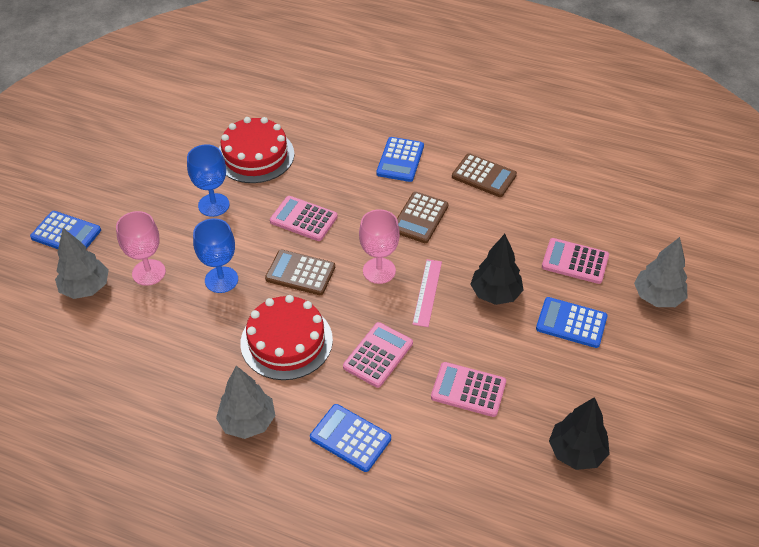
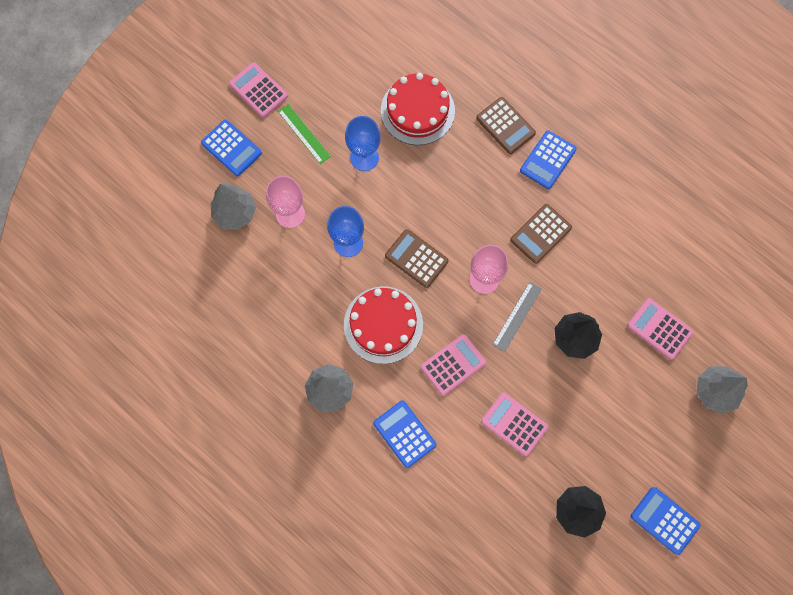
camera: 20 degrees right, 25 degrees up
pink calculator [270,196,338,241] -> pink calculator moved to [229,62,288,118]
pink ruler [412,259,442,327] -> grey ruler [492,282,542,352]
brown calculator [452,153,517,197] -> brown calculator moved to [476,97,536,154]
blue calculator [536,297,608,348] -> blue calculator moved to [631,487,701,555]
none -> green ruler [278,104,331,164]

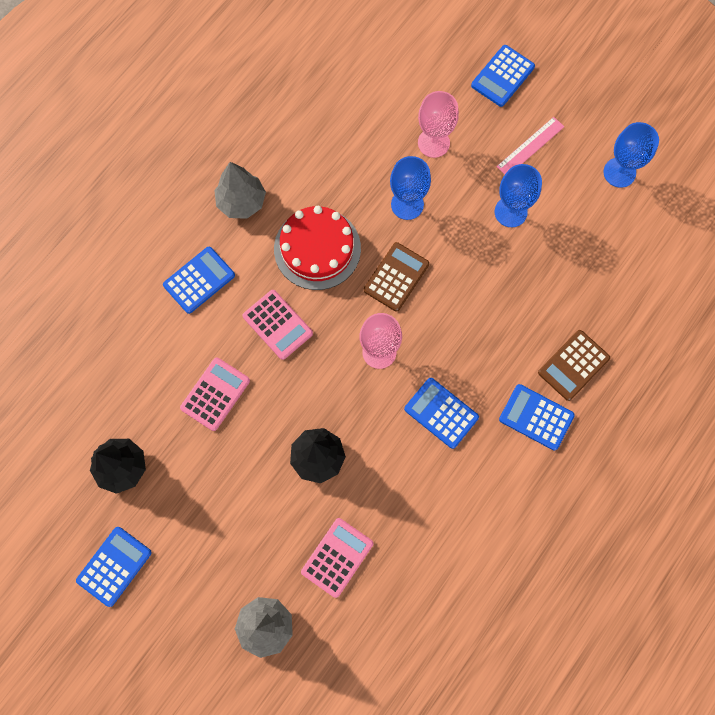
camera: 85 degrees right, 0 degrees up
grey tree [211,184,256,230] -> none
pink calculator [229,62,288,118] -> none
green ruler [278,104,331,164] -> pink ruler [497,117,564,174]
red cake [381,73,455,145] -> none
grey ruler [492,282,542,352] -> none
brown calculator [510,204,572,264] -> blue calculator [404,378,479,449]
none -> blue goblet [603,122,659,188]

